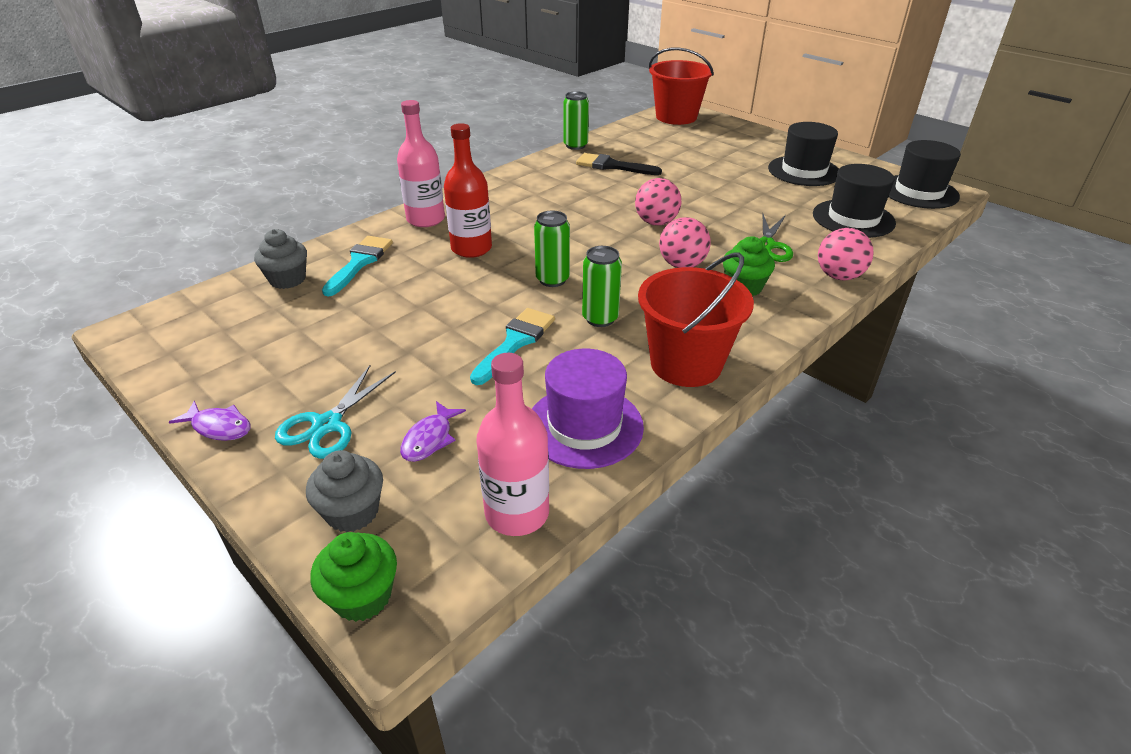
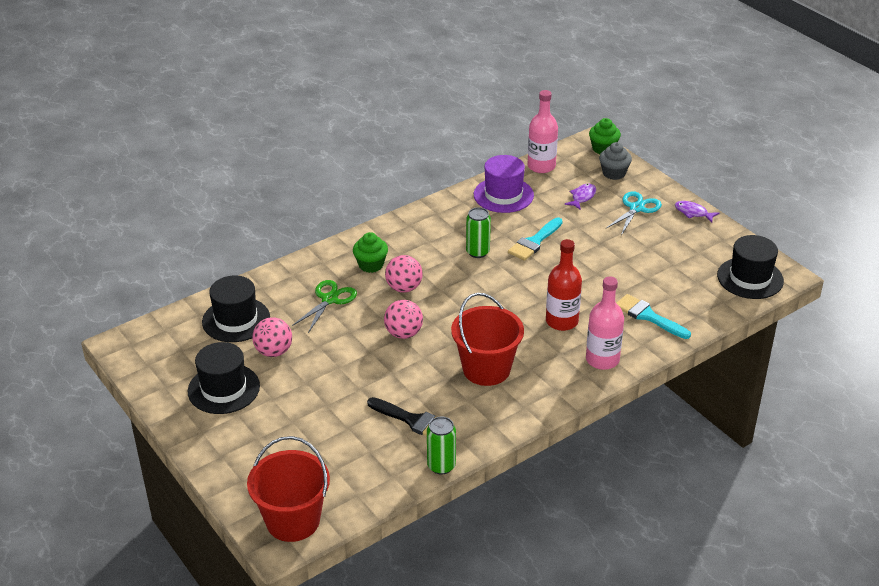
camera: 170 degrees left, 0 degrees up
grey cupcake [254,229,307,289] -> none
turquoise brush [322,236,393,296] -> turquoise brush turned 105 degrees clockwise [616,294,691,339]
green can [534,211,570,287] -> none
red bucket [638,253,754,387] -> red bucket moved to [451,293,524,386]
pink ball [818,228,874,281] -> pink ball moved to [252,317,292,357]
black hat [888,140,961,209] -> black hat moved to [717,235,784,299]

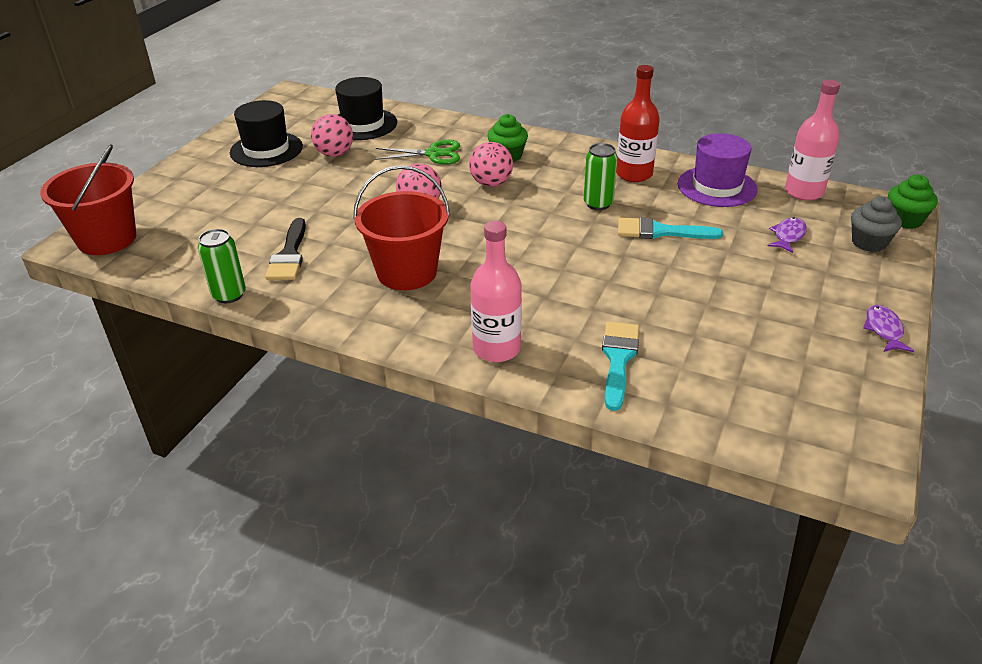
camera: 60 degrees right, 0 degrees up
red bottle [546,239,582,331] -> red bottle moved to [616,65,660,182]
purple fish [565,184,596,210] -> purple fish turned 60 degrees counterclockwise [768,217,807,253]
turquoise scissors [605,191,662,235] -> none
black hat [717,235,784,299] -> none

